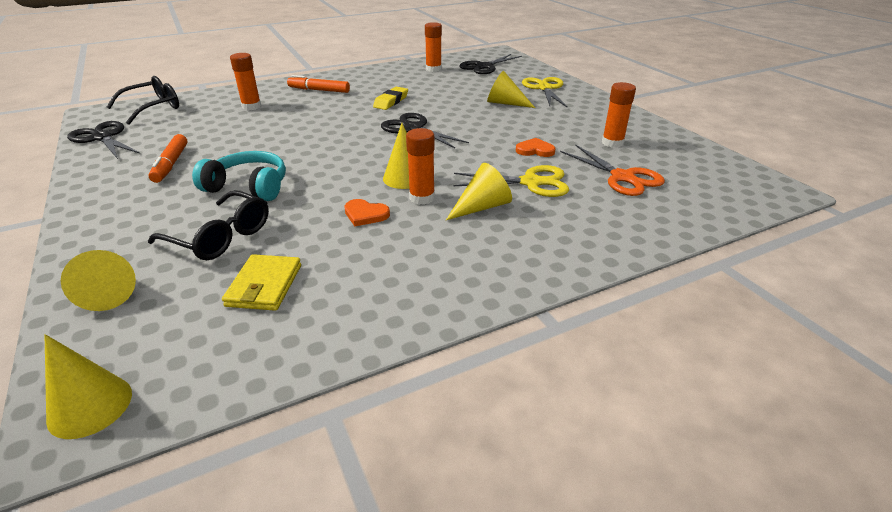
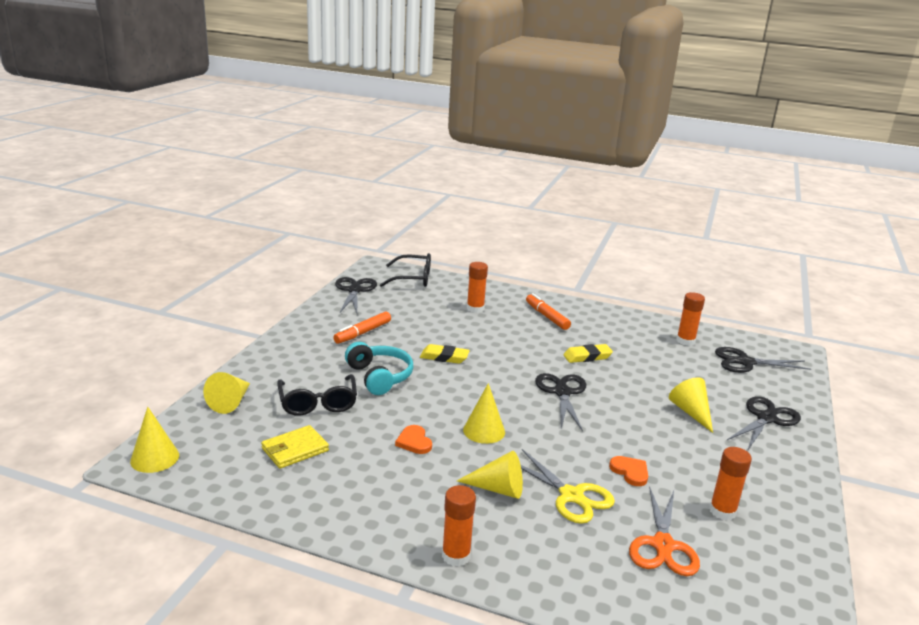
camera: 45 degrees right, 10 degrees down
orange glue stick [406,128,435,205] -> orange glue stick moved to [442,485,476,567]
yellow scissors [522,77,568,108] -> black scissors [727,396,801,451]
none -> yellow eraser [420,344,470,364]

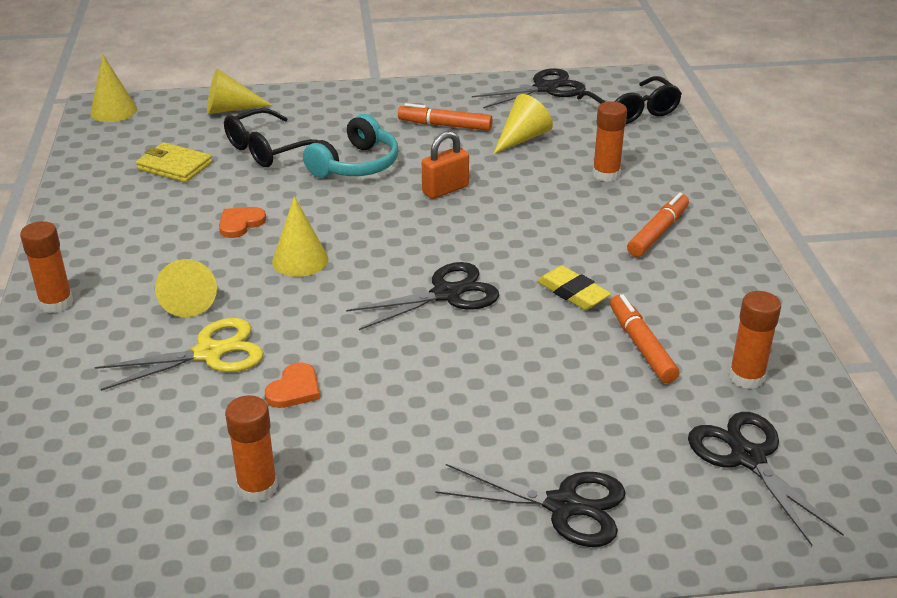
camera: 65 degrees right, 10 degrees up
yellow eraser [420,344,470,364] -> orange padlock [422,131,469,199]
yellow scissors [521,449,615,524] -> yellow scissors turned 135 degrees counterclockwise [94,318,264,391]
orange scissors [629,486,700,576] -> none
yellow cone [669,377,713,433] -> yellow cone moved to [493,94,553,154]
none -> orange marker [610,294,680,383]

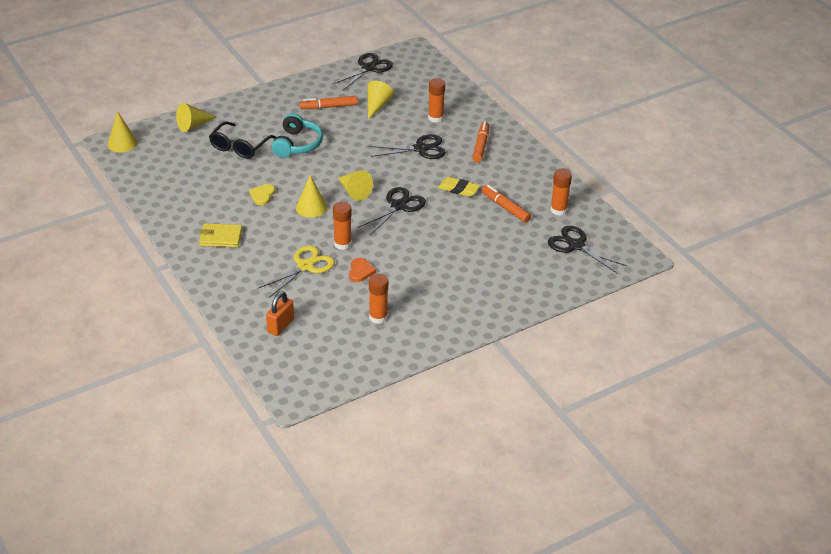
camera: 25 degrees left, 5 degrees up
orange glue stick [20,221,73,313] -> orange glue stick moved to [333,202,352,250]
yellow wallet [136,142,212,182] -> yellow wallet moved to [199,223,242,247]
yellow cone [155,259,217,317] -> yellow cone moved to [338,170,373,201]
orange heart [219,207,266,238] -> yellow heart [249,184,275,205]
orange padlock [422,131,469,199] -> orange padlock moved to [266,291,294,336]
black scissors [435,464,626,547] -> black scissors moved to [369,134,446,159]
black glasses [577,76,682,124] -> none

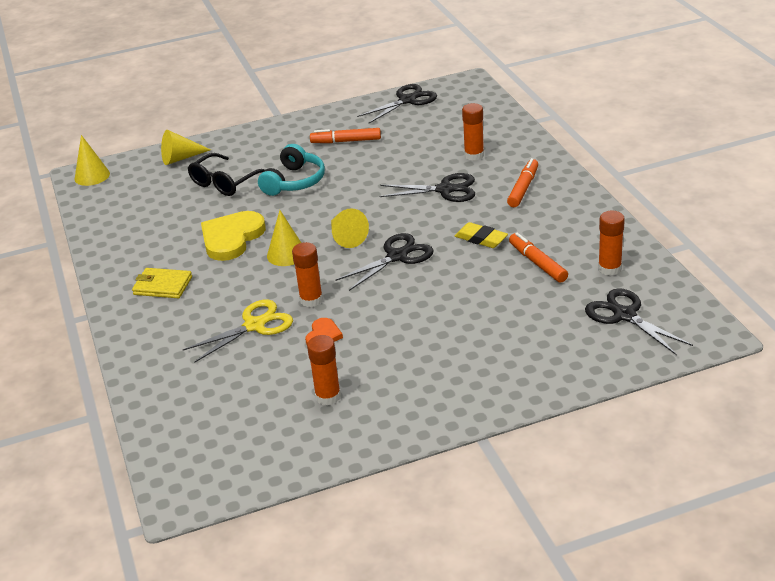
camera: 15 degrees right, 5 degrees down
yellow heart [249,184,275,205] -> yellow heart [201,211,266,261], size x1.98
orange padlock [266,291,294,336] -> none
yellow cone [367,81,394,119] -> none

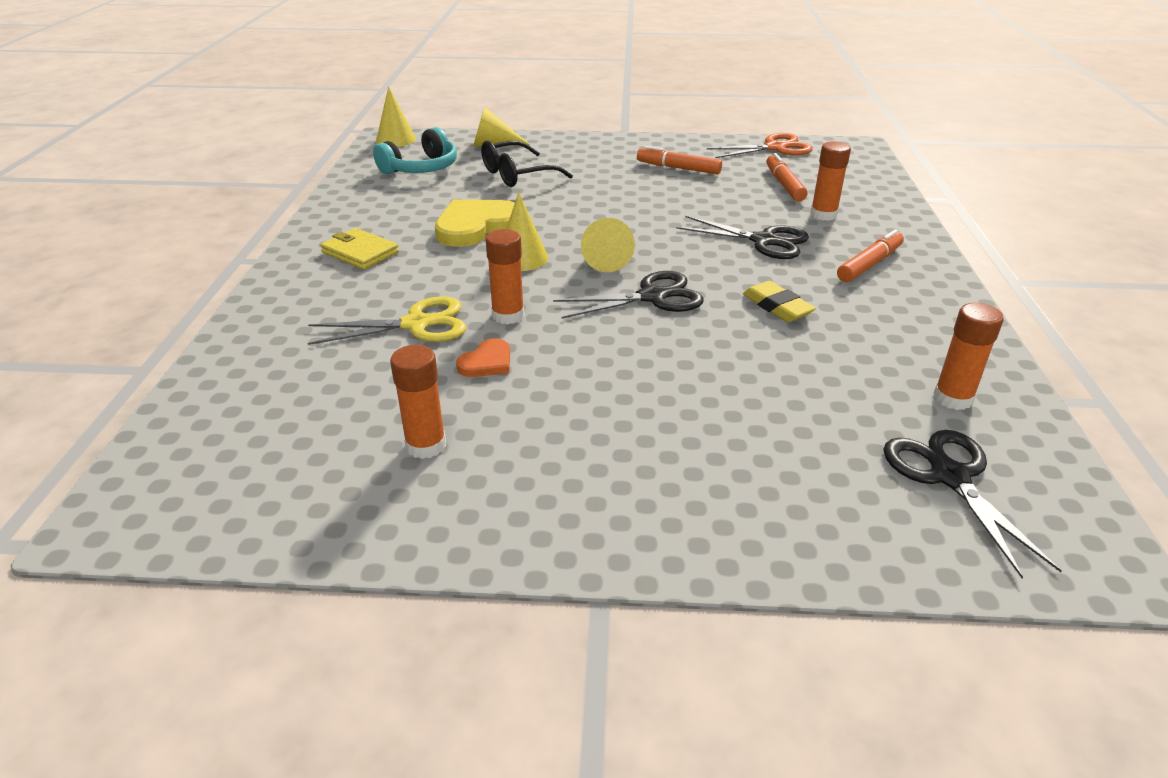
camera: 20 degrees right, 0 degrees up
turquoise headphones [258,144,325,196] -> turquoise headphones moved to [373,127,457,174]
black scissors [357,84,437,123] -> orange scissors [707,133,813,158]
orange marker [509,233,568,283] -> orange marker moved to [766,153,808,201]

